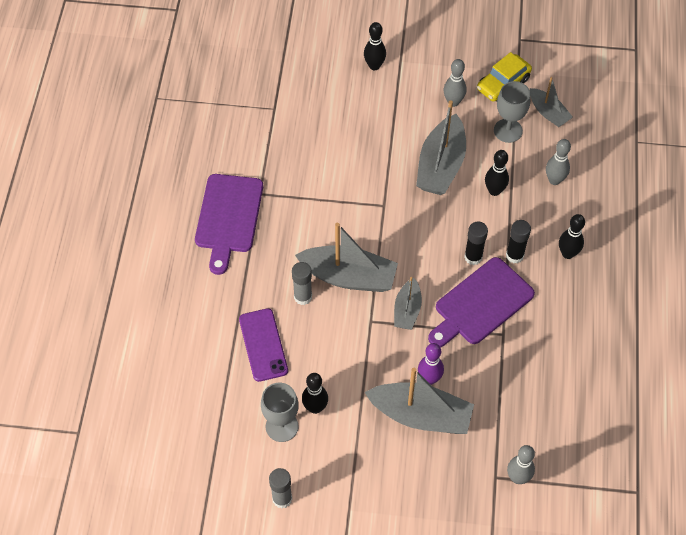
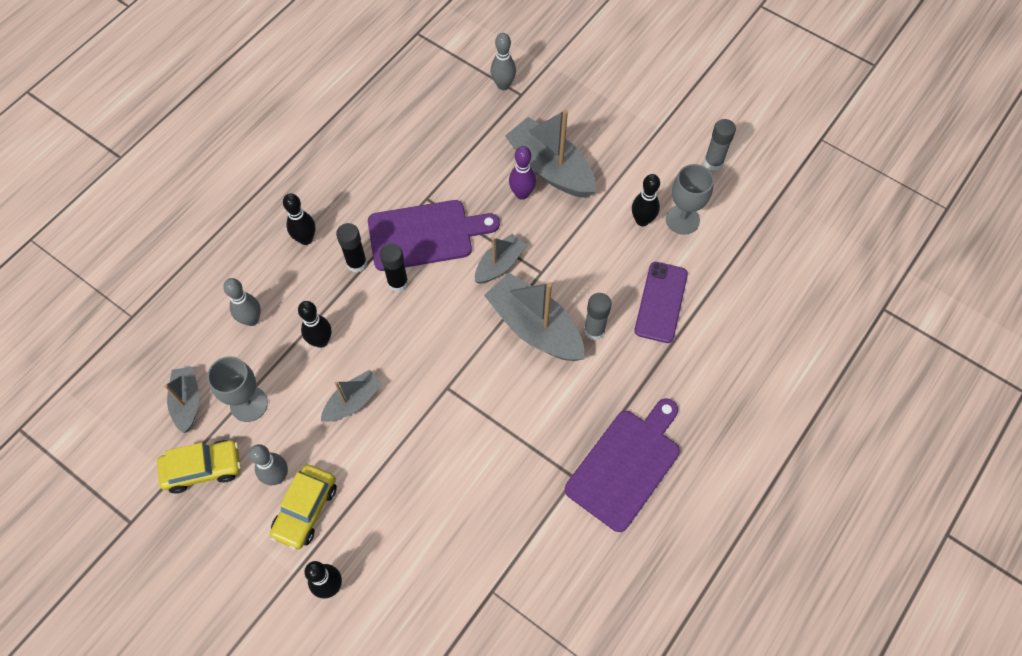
camera: 150 degrees left, 5 degrees up
grey boat [416,100,466,195] -> grey boat [321,370,382,422], size x0.57
none -> yellow car [270,465,337,550]

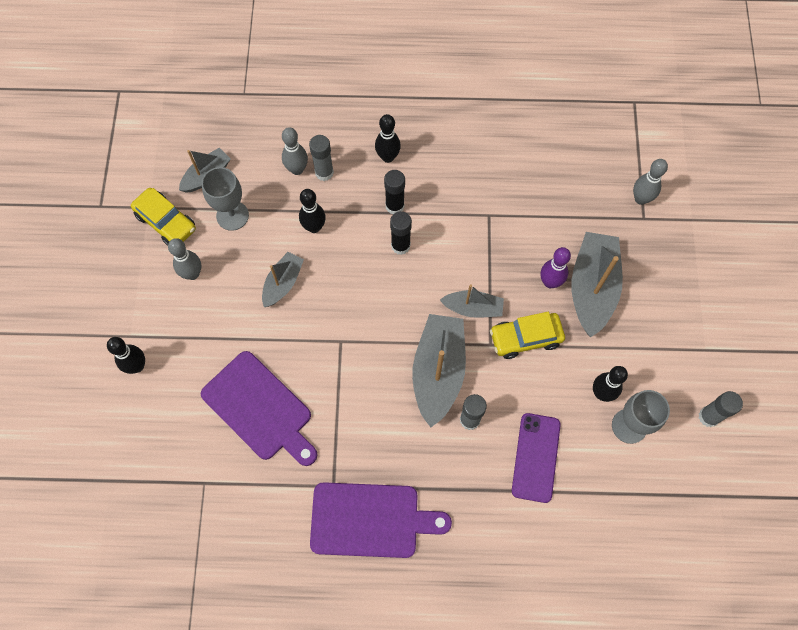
camera: 55 degrees right, 5 degrees up
yellow car [270,465,337,550] -> yellow car moved to [490,312,565,359]
grey boat [321,370,382,422] -> grey boat turned 75 degrees counterclockwise [262,252,304,307]
purple cutting board [368,200,500,271] -> purple cutting board moved to [201,351,317,466]
purple phone [634,262,688,343] -> purple phone turned 60 degrees counterclockwise [512,413,561,503]
none -> grey glue stick [309,135,334,181]

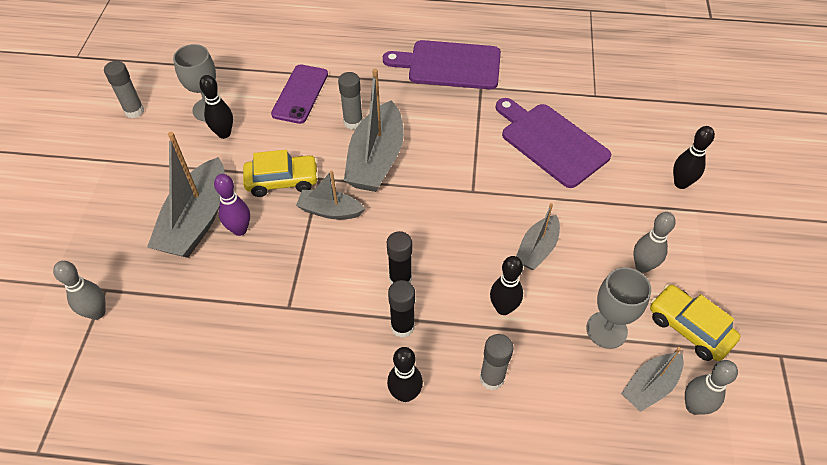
camera: 175 degrees left, 15 degrees down
grey bowling pin [282,127,308,175] -> grey bowling pin moved to [685,360,738,415]

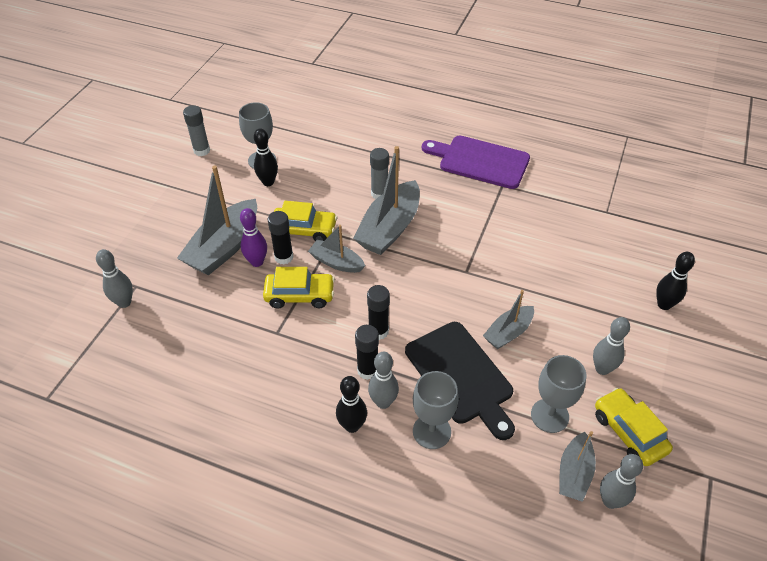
camera: 15 degrees right, 5 degrees down
purple phone [271,64,328,124] -> none
grey glue stick [480,334,514,390] -> grey goblet [413,371,458,449]
black bowling pin [490,256,523,315] -> black cutting board [405,322,515,440]
purple cutting board [495,98,611,188] -> none
grey boat [621,347,684,412] -> grey boat turned 45 degrees counterclockwise [559,431,596,502]
none -> yellow car [263,267,335,309]
none -> black glue stick [267,211,294,264]
none -> grey bowling pin [368,352,399,409]

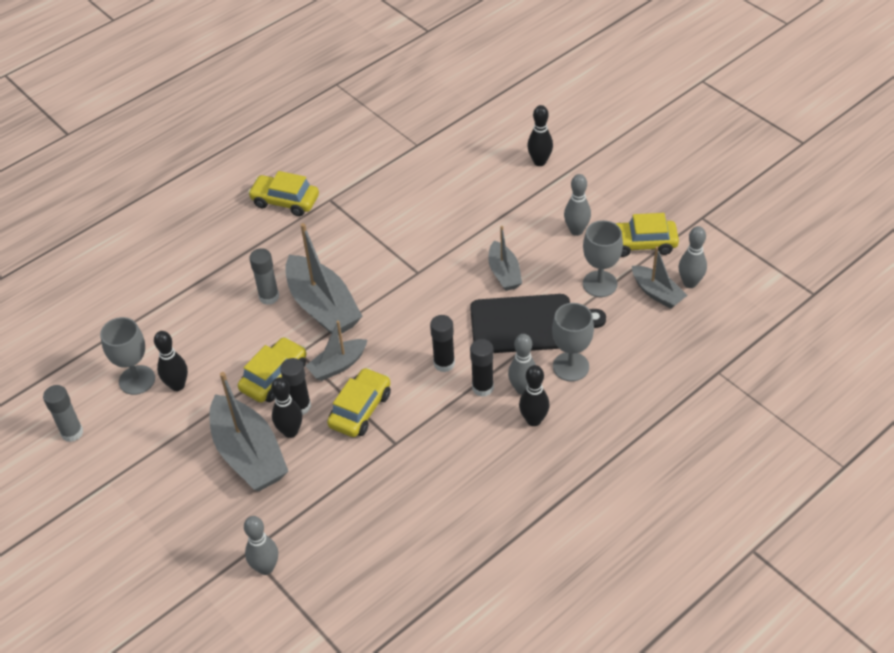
camera: 60 degrees left, 0 degrees up
purple bowling pin [240,208,267,267] -> black bowling pin [271,377,302,438]
purple cutting board [422,136,530,189] -> yellow car [248,171,319,216]

